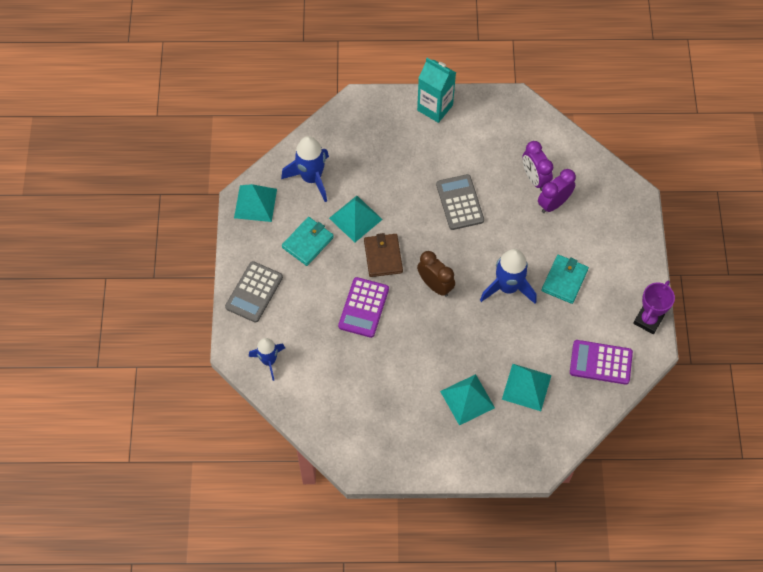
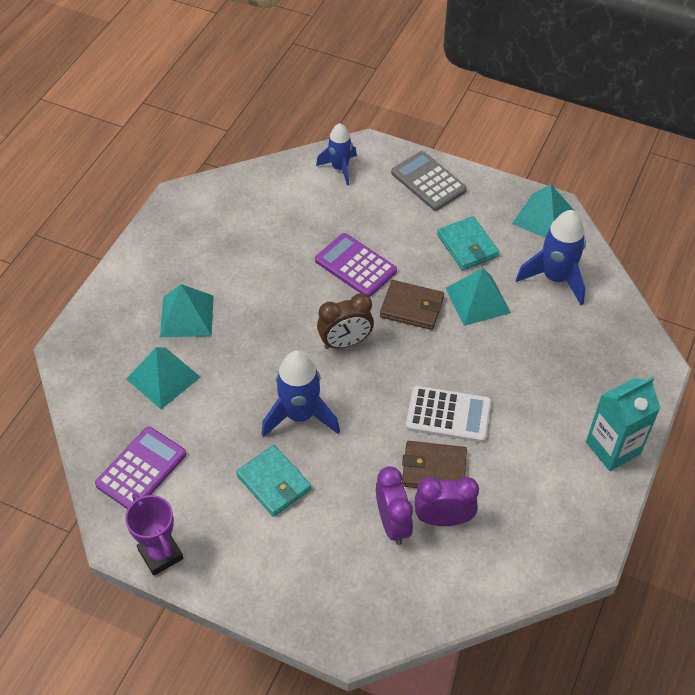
camera: 115 degrees right, 10 degrees down
grey calculator [436,174,484,230] -> white calculator [406,386,491,443]
none -> brown wallet [402,441,467,488]

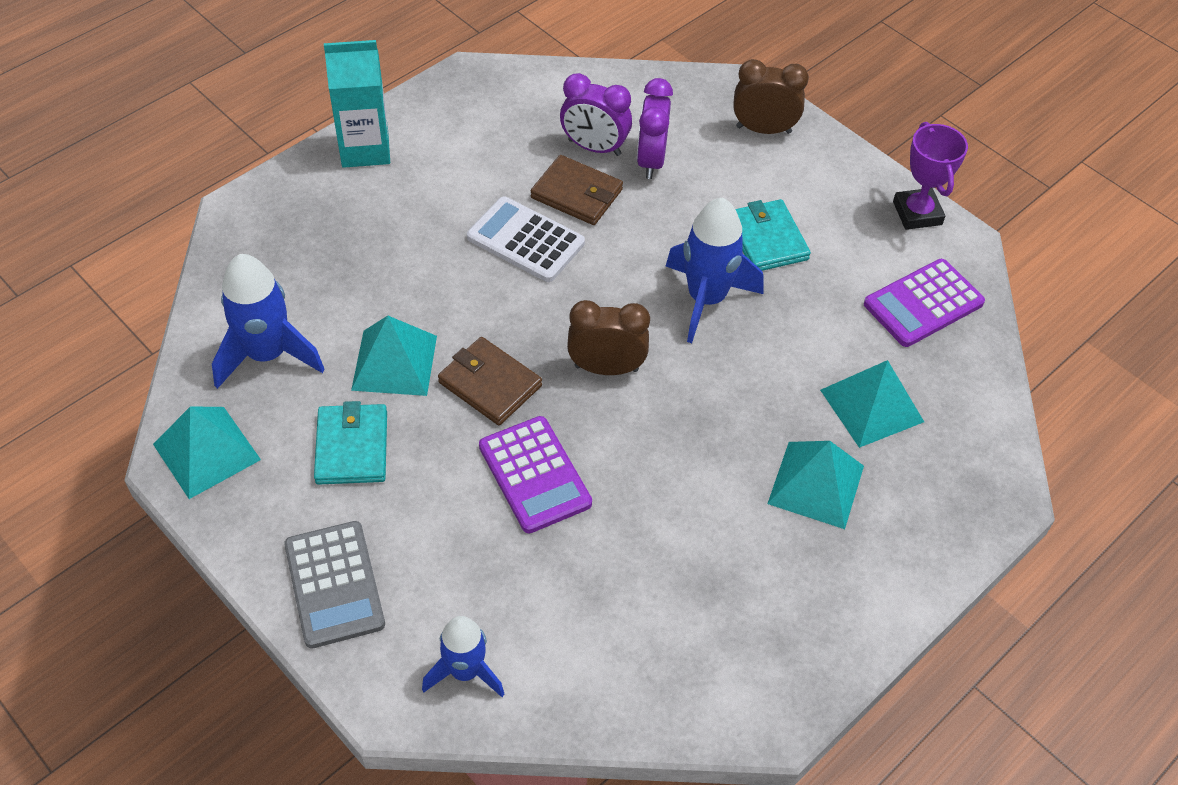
camera: 160 degrees left, 0 degrees up
none -> brown clock [733,59,809,134]

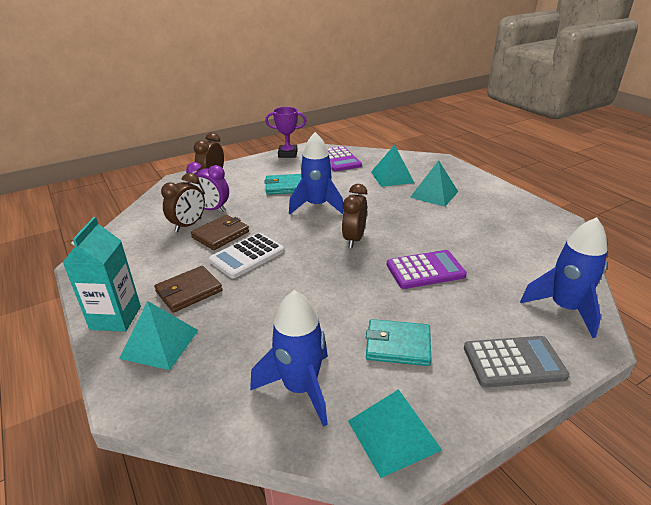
camera: 75 degrees left, 20 degrees down
turquoise pyramid [351,316,437,396] -> turquoise pyramid moved to [119,301,198,370]
blue rocket [422,616,505,697] -> blue rocket [520,217,608,338], size x1.53
brown wallet [438,337,542,425] -> brown wallet moved to [154,266,223,313]
purple clock [560,73,632,156] -> brown clock [161,173,205,232]

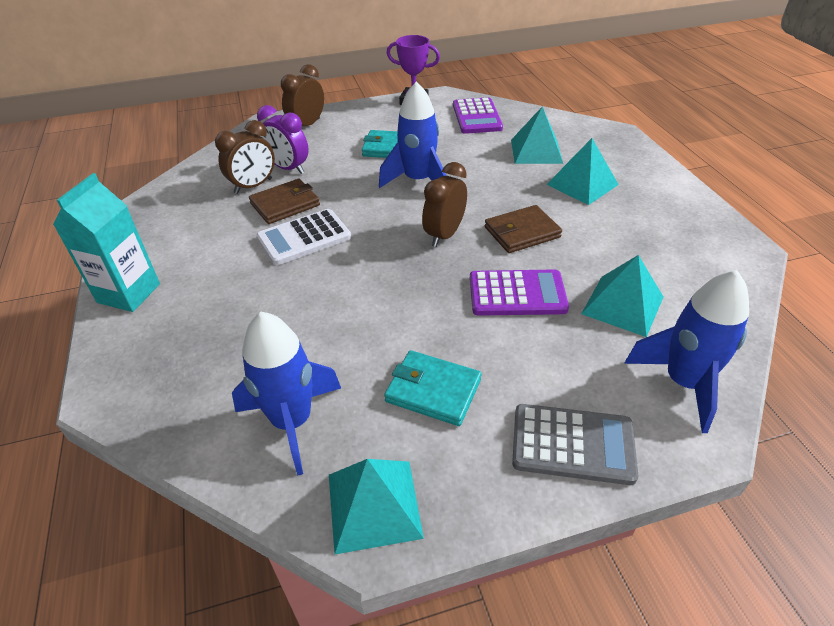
camera: 15 degrees right, 10 degrees up
turquoise pyramid [119,301,198,370] -> turquoise pyramid moved to [581,255,663,337]
brown wallet [154,266,223,313] -> brown wallet moved to [485,205,562,253]

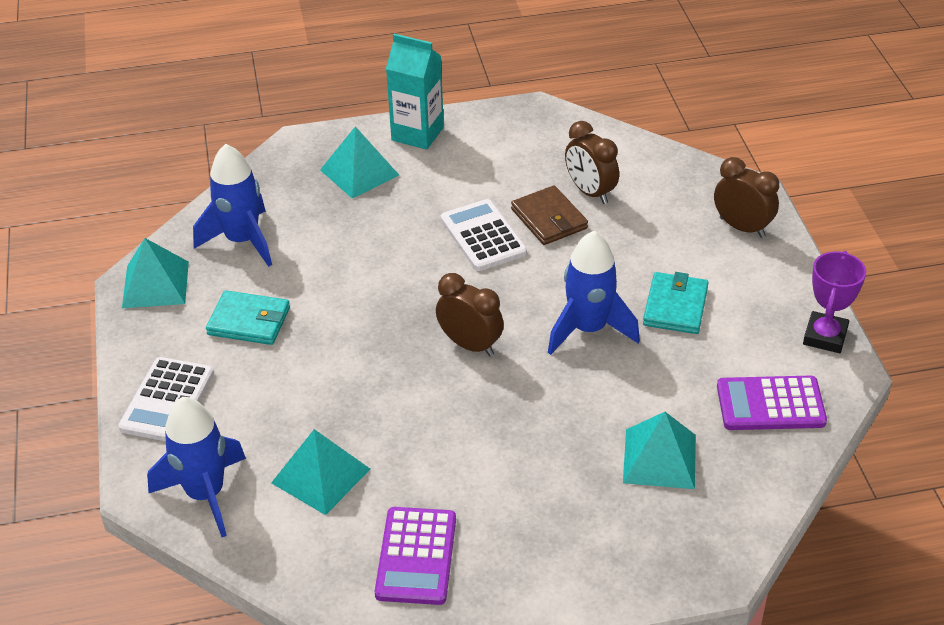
camera: 95 degrees right, 0 degrees up
purple clock [257,105,309,174] -> none
turquoise wallet [384,350,482,426] -> turquoise wallet turned 75 degrees clockwise [206,290,290,345]
purple calculator [470,269,569,316] -> purple calculator moved to [375,507,456,605]
brown wallet [485,205,562,253] -> none
grey calculator [512,404,638,485] -> white calculator [119,357,214,441]
turquoise pyramid [546,138,619,205] -> turquoise pyramid moved to [320,126,399,199]

